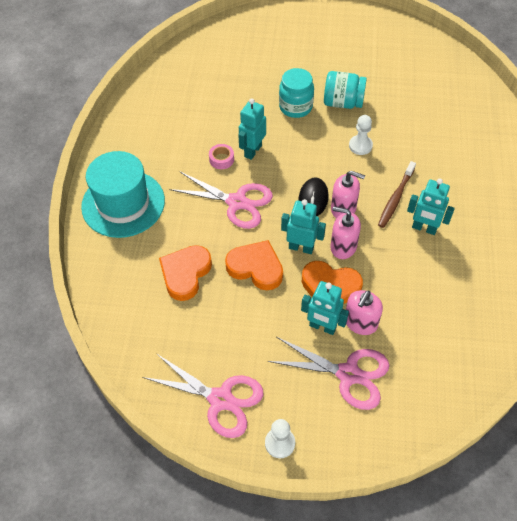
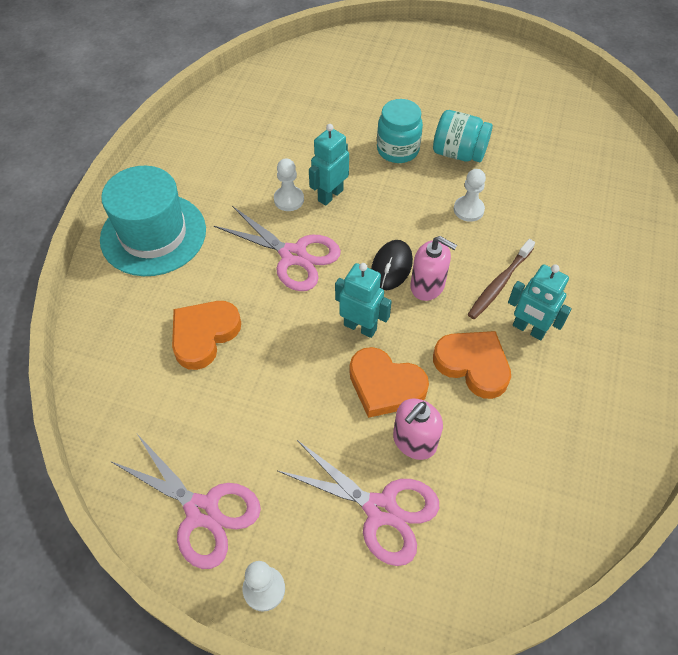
camera: 10 degrees right, 0 degrees up
pink tape [209,144,234,169] -> white pawn [274,158,304,211]
orange heart [225,240,283,290] -> orange heart moved to [433,331,511,399]
turquoise robot [301,281,349,335] -> none
pink soap dispenser [330,206,361,259] -> none

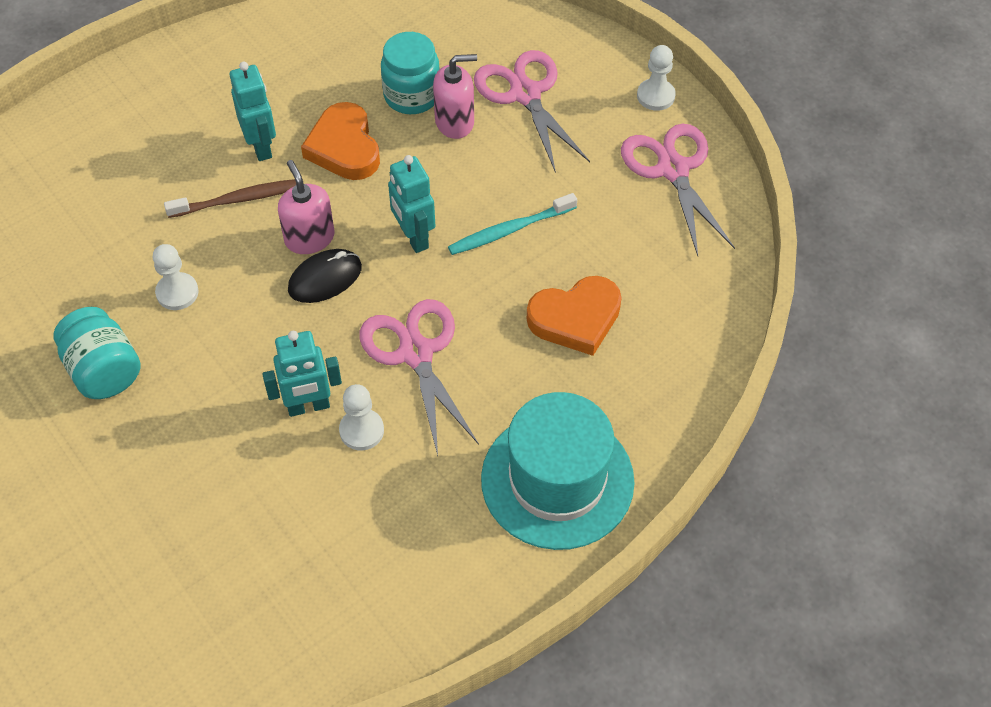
camera: 145 degrees left, 0 degrees up
orange heart [349,347,429,418] -> none
turquoise jar [377,99,423,163] -> turquoise jar moved to [381,32,440,114]
none -> turquoise toothbrush [448,193,577,255]

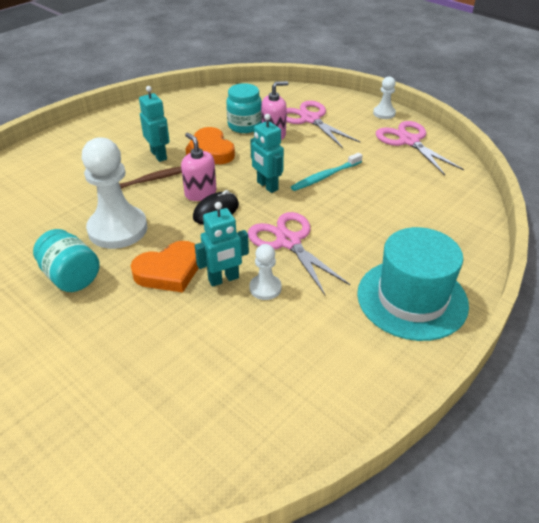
camera: 10 degrees left, 15 degrees down
white pawn [152,244,199,310] -> white pawn [82,137,147,249], size x2.04
orange heart [527,276,622,356] -> orange heart moved to [131,241,199,293]

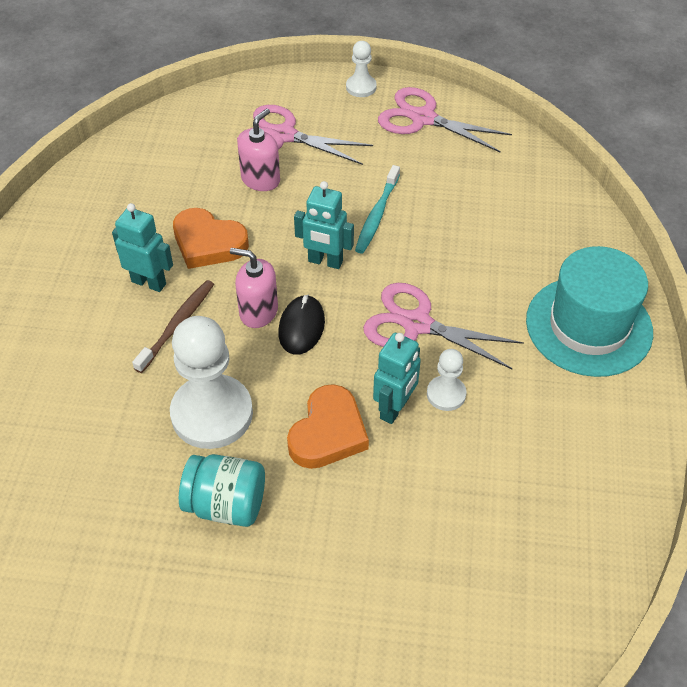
camera: 35 degrees left, 10 degrees up
turquoise jar [226,83,261,133] -> none

